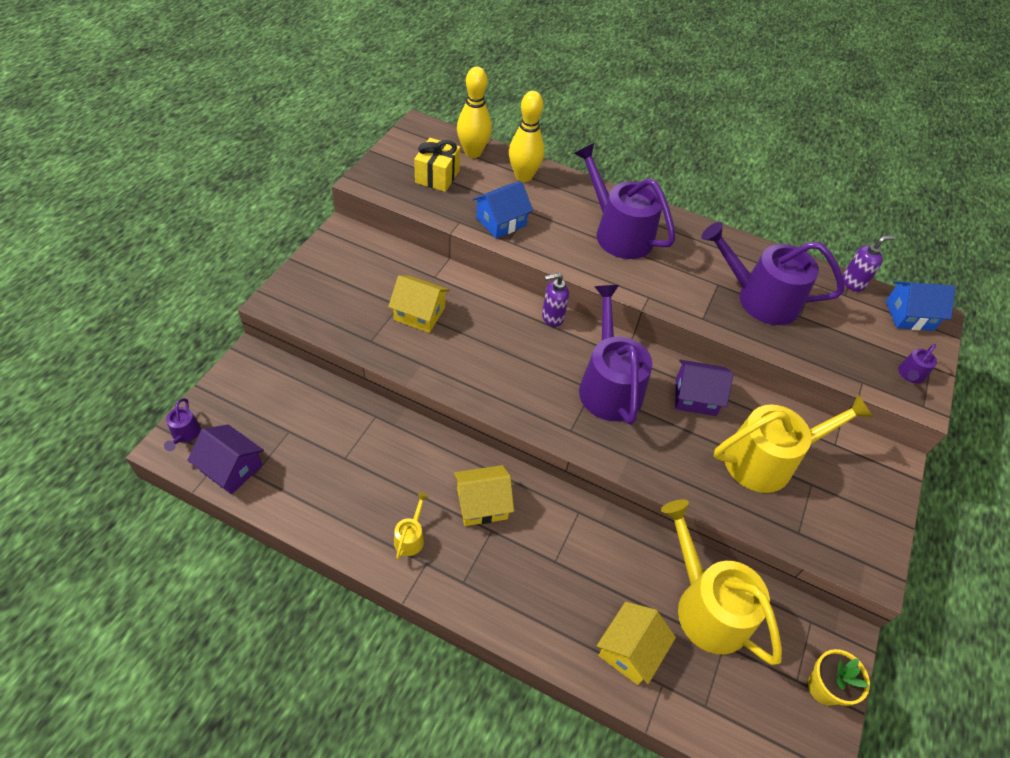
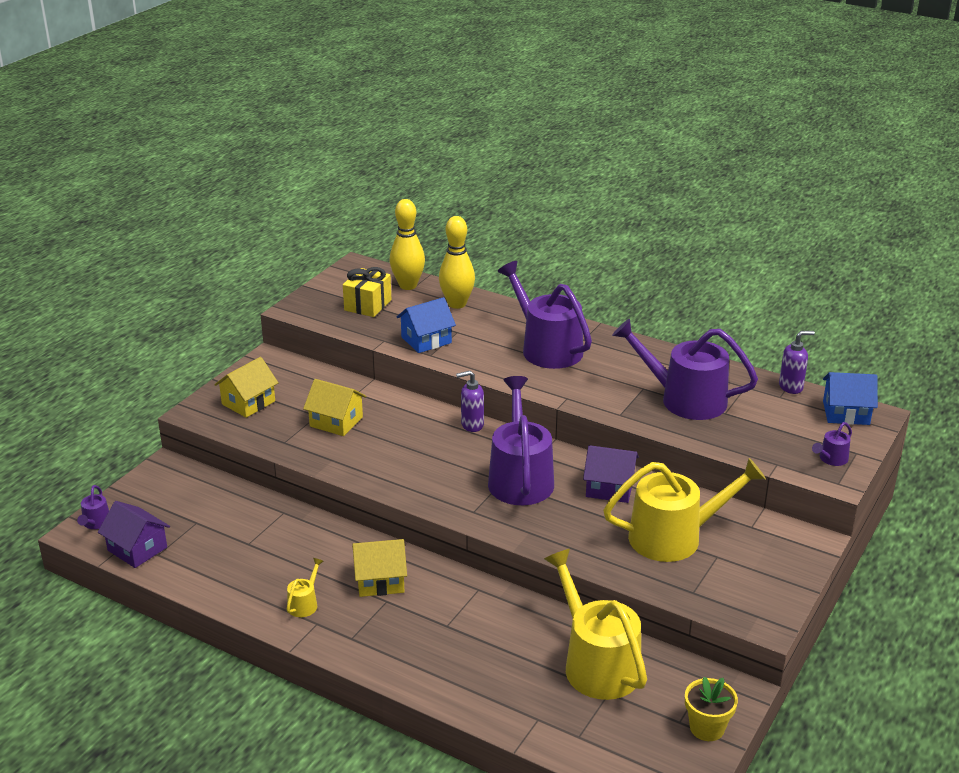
camera: 10 degrees right, 20 degrees down
yellow house [597,602,676,685] -> yellow house moved to [214,357,279,418]

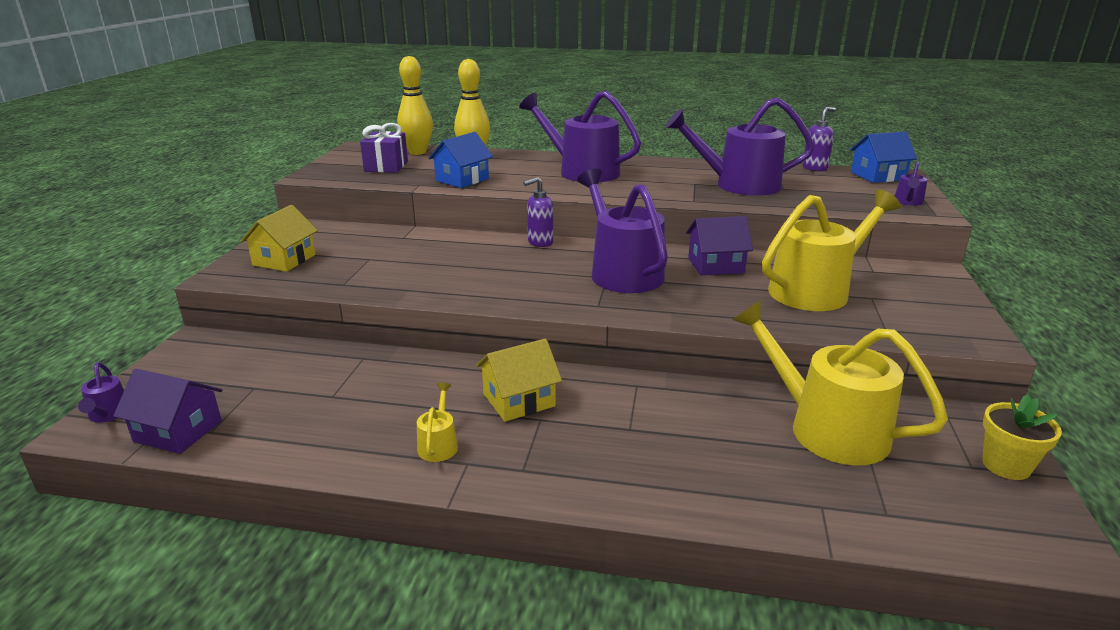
camera: 20 degrees left, 5 degrees down
yellow house [303,379,366,436] -> none
yellow gift [343,267,392,317] -> purple gift [360,123,408,173]

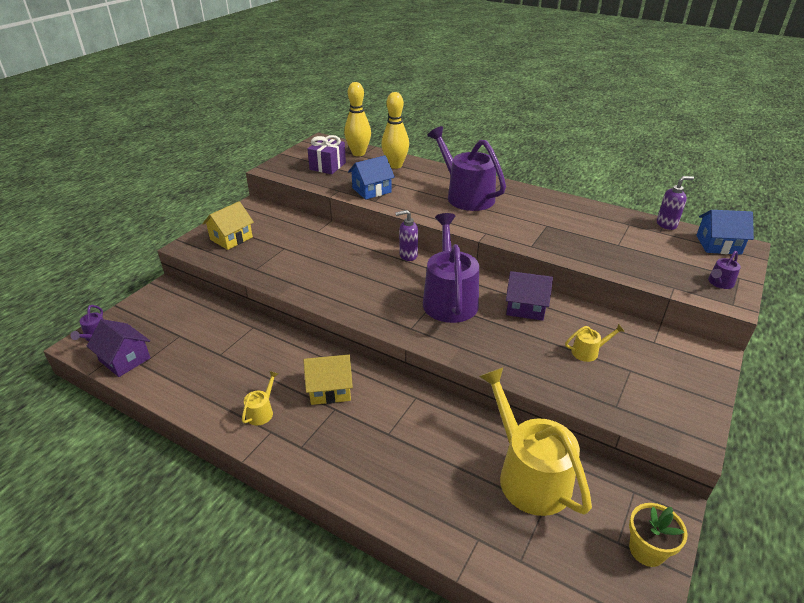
camera: 20 degrees right, 10 degrees up
purple watering can [665,97,815,196] -> none
yellow watering can [762,190,901,311] -> yellow watering can [565,324,625,362], size x0.42

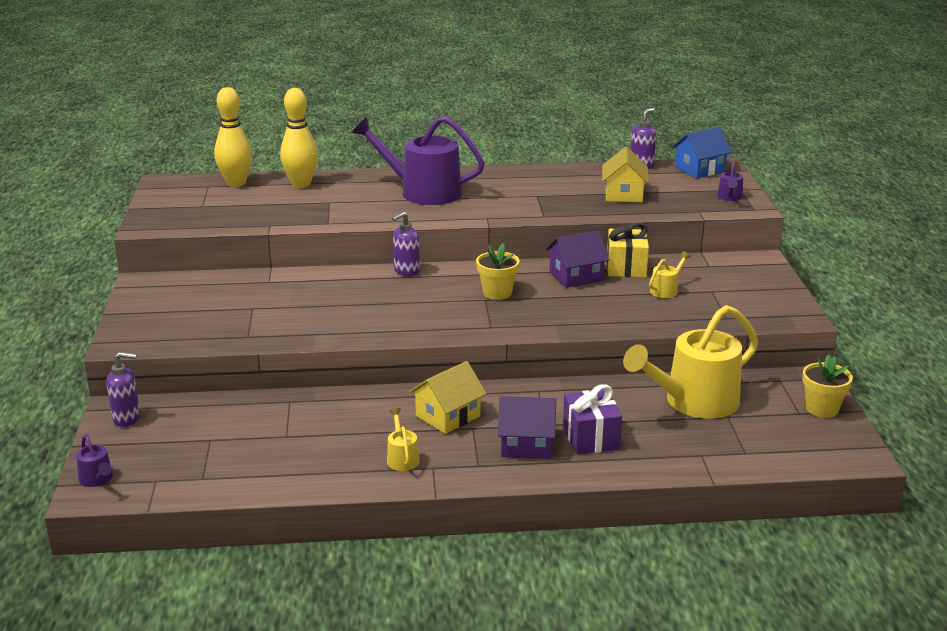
camera: 35 degrees left, 10 degrees down
purple house [87,319,151,377] -> purple house moved to [498,396,556,459]
yellow house [202,201,254,250] -> yellow house moved to [602,147,649,203]
purple gift [307,135,346,174] -> purple gift moved to [563,384,622,454]
blue house [348,155,395,200] -> none
purple watering can [423,213,479,323] -> yellow flower pot [476,244,520,300]
yellow watering can [479,367,592,516] -> yellow watering can turned 60 degrees counterclockwise [623,305,758,419]
none -> purple soap dispenser [106,352,140,427]
none -> yellow gift [607,222,649,277]

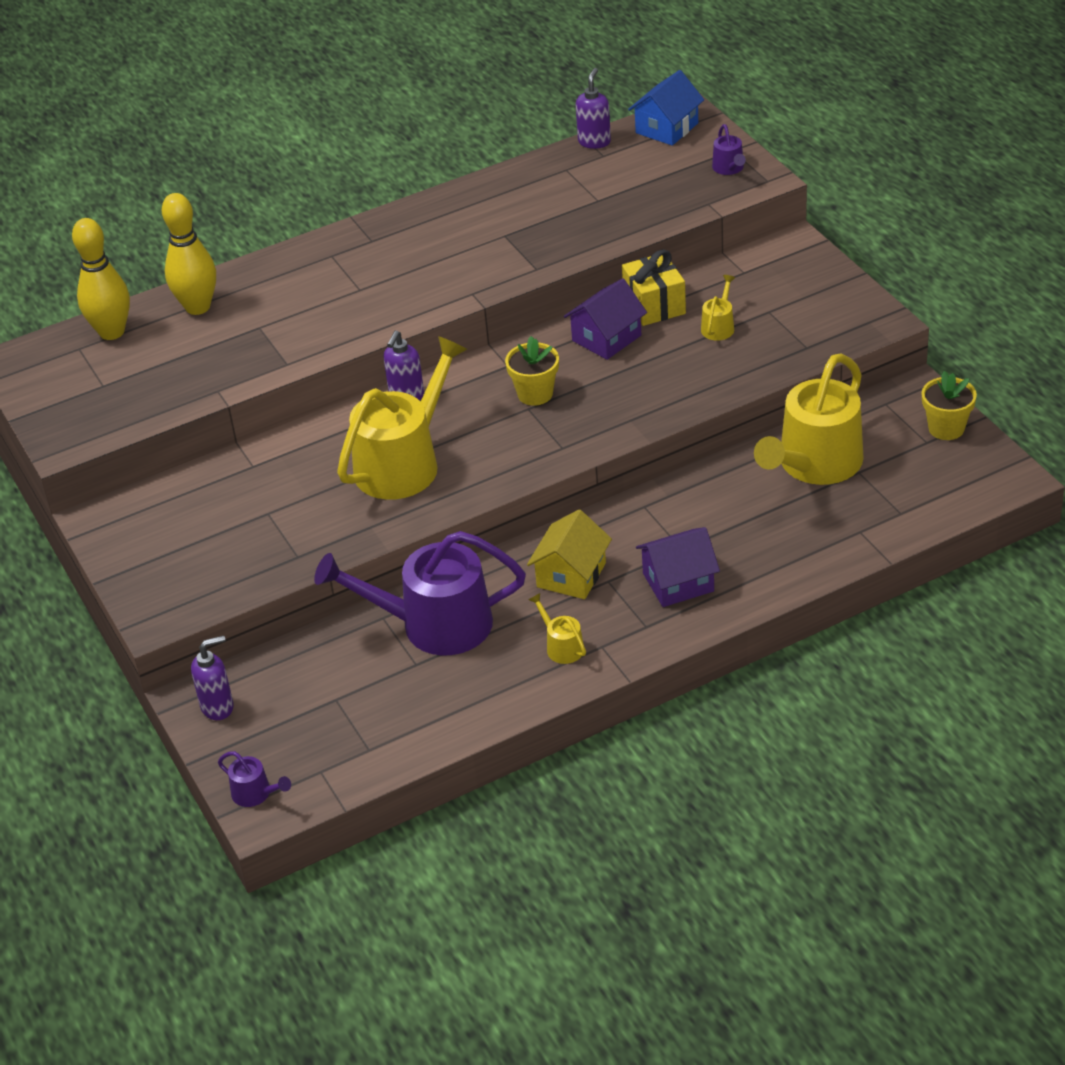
camera: 20 degrees left, 15 degrees up
purple watering can [352,116,485,205] -> purple watering can moved to [314,531,526,656]
purple gift [563,384,622,454] -> none
yellow house [602,147,649,203] -> none
none -> yellow watering can [337,336,467,500]

